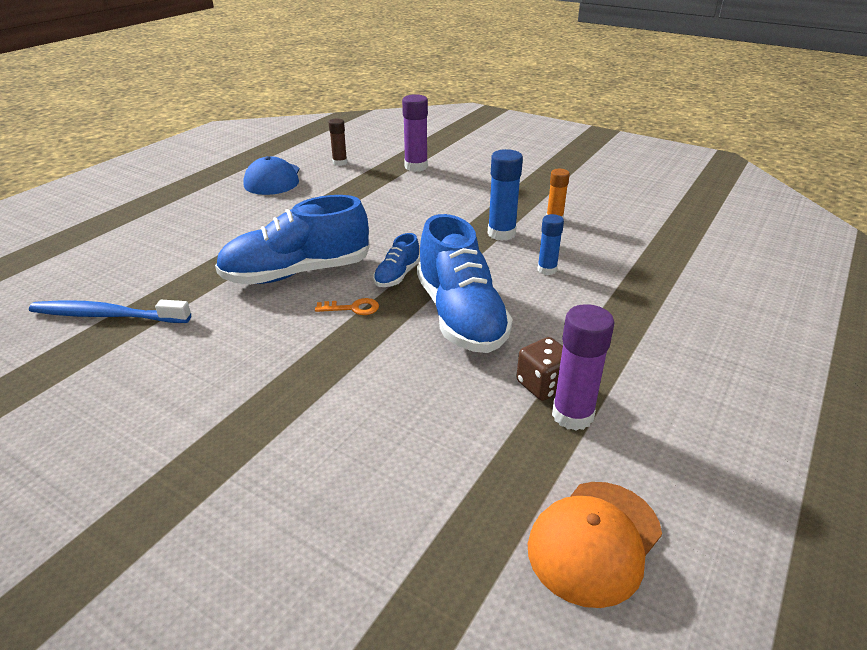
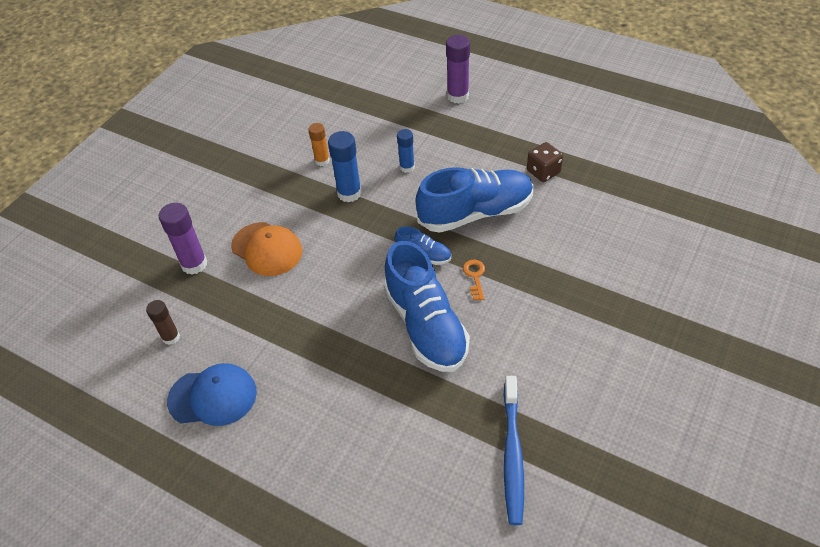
camera: 90 degrees left, 15 degrees up
orange cap [528,482,662,608] -> orange cap moved to [231,222,303,276]
purple glue stick [552,304,614,431] -> purple glue stick moved to [446,35,470,104]

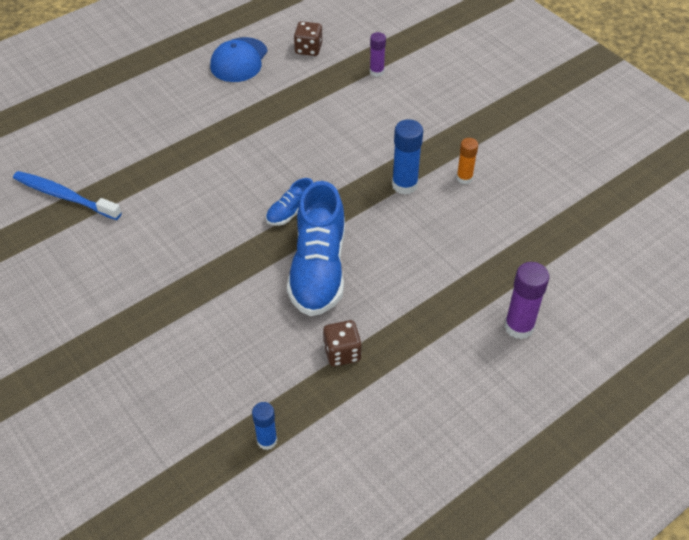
camera: 110 degrees right, 0 degrees up
brown glue stick [146,300,180,345] -> brown dice [294,21,322,56]
purple glue stick [159,203,207,275] -> purple glue stick [370,32,386,77], size x0.63
orange cap [231,222,303,276] -> none
blue shoe [383,241,470,372] -> none
blue glue stick [397,129,415,173] -> blue glue stick moved to [252,402,277,450]
orange key [463,260,485,300] -> none

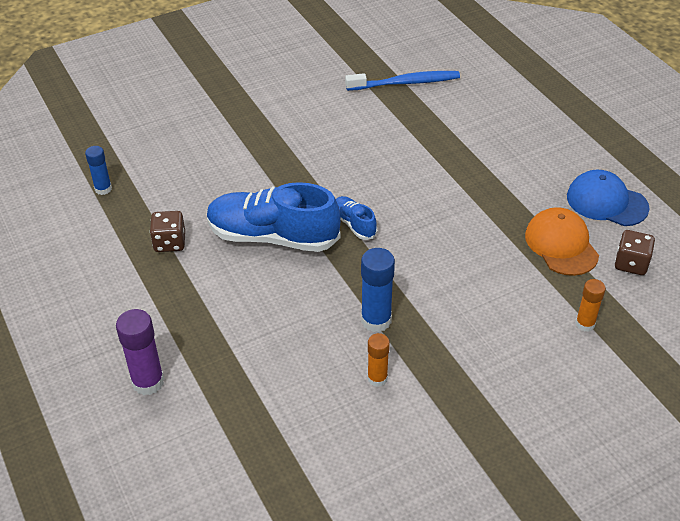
camera: 100 degrees right, 5 degrees down
blue toothbrush [13,171,122,220] -> blue toothbrush turned 45 degrees clockwise [345,71,460,91]
purple glue stick [370,32,386,77] -> orange glue stick [575,279,606,332]
none -> orange cap [525,207,599,276]

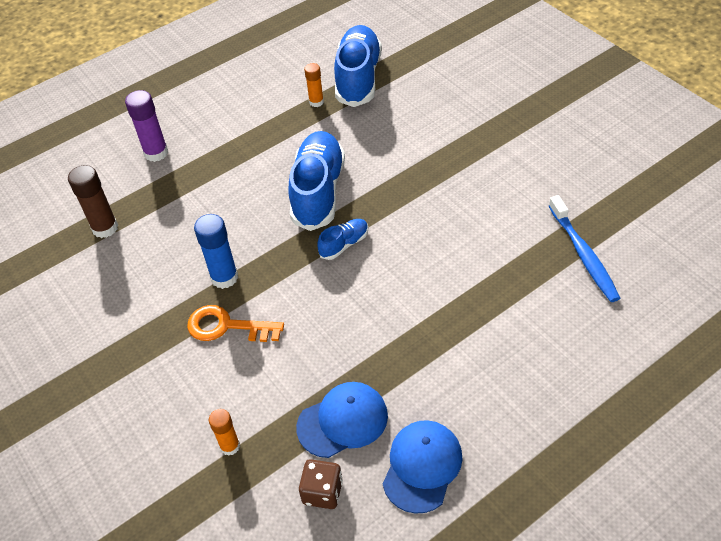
camera: 85 degrees right, 5 degrees up
blue glue stick [85,146,112,195] -> blue shoe [334,25,382,107]
brown dice [150,211,185,252] -> none
orange glue stick [367,333,390,387] -> orange glue stick moved to [304,63,324,107]
orange cap [525,207,599,276] -> blue cap [296,382,388,458]
none -> brown glue stick [68,165,118,238]
none -> orange key [187,305,284,342]

